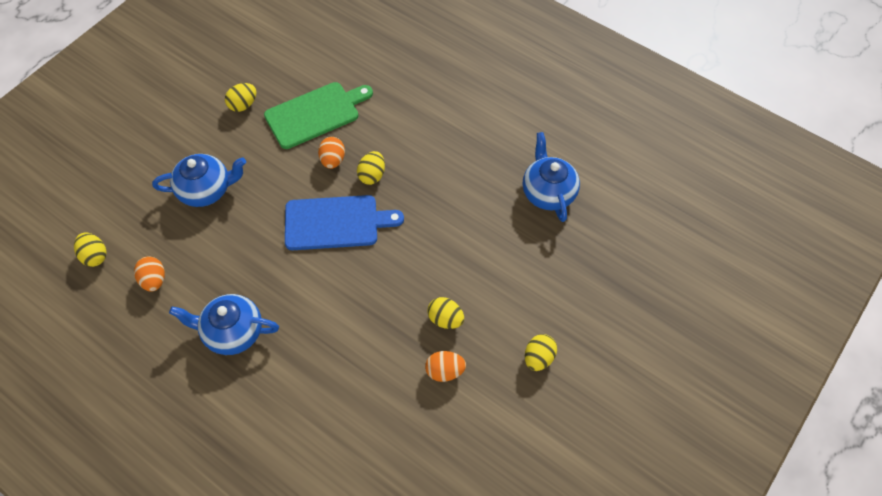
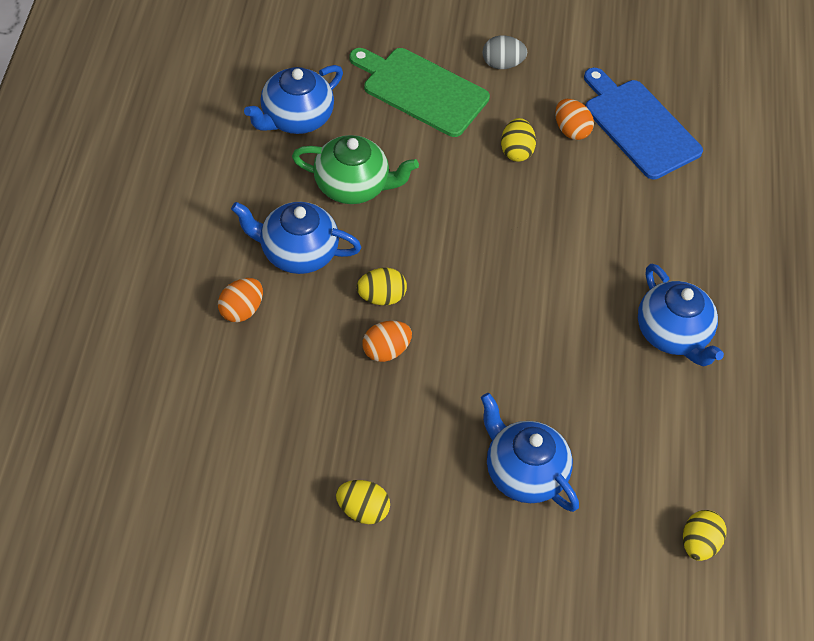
camera: 125 degrees left, 5 degrees down
orange egg [134,256,165,292] -> orange egg moved to [218,278,263,322]
green cutting board [264,82,373,149] -> green cutting board moved to [349,48,490,137]
blue cutting board [285,195,404,250] -> blue cutting board moved to [584,68,703,179]
yellow egg [525,334,557,371] -> grey egg [482,35,527,69]
none -> blue teapot [231,202,361,274]
none -> green teapot [292,135,419,204]

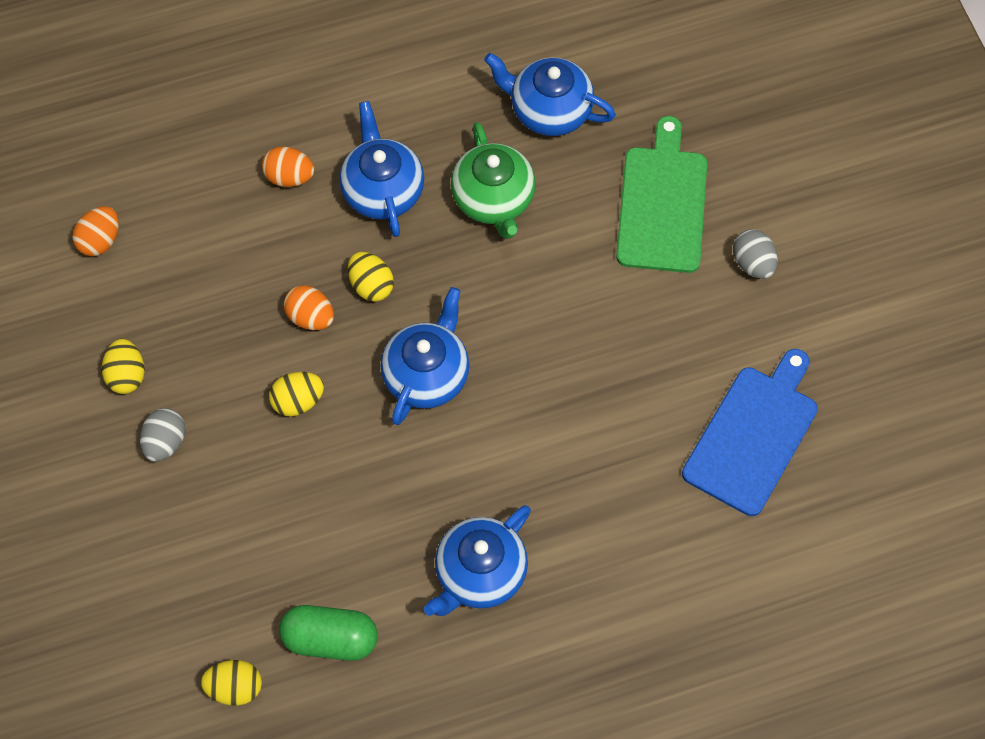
camera: 70 degrees right, 10 degrees up
blue teapot [481,393,579,512] -> blue teapot moved to [381,287,469,425]
yellow egg [501,118,536,162] -> yellow egg moved to [269,372,324,416]
orange egg [555,99,594,140] -> orange egg moved to [72,206,119,256]
none -> grey egg [140,408,186,462]
none -> green capsule [279,605,377,661]

